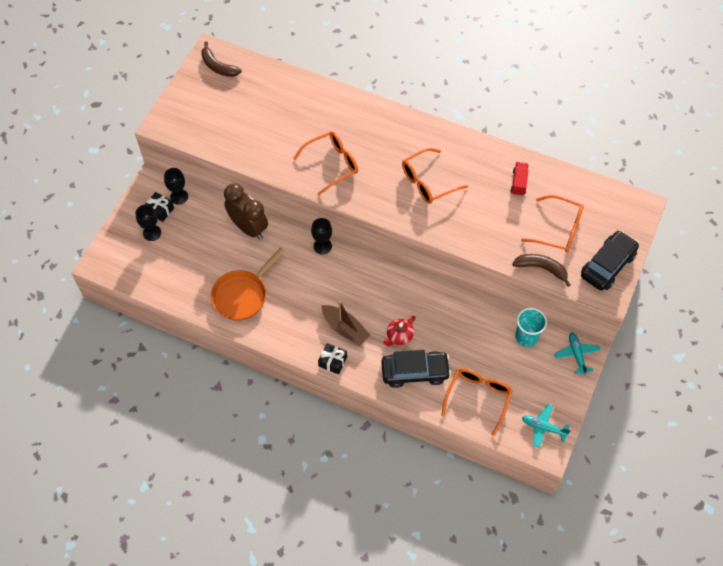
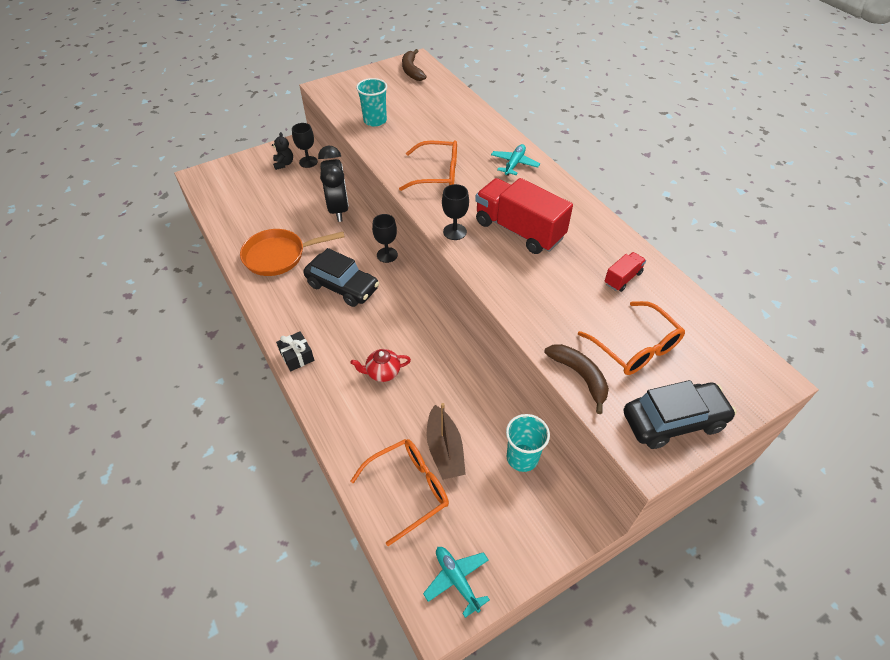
camera: 35 degrees right, 10 degrees down
black goblet [135,204,161,241] -> black goblet moved to [442,184,469,240]
black gift [146,192,174,222] -> black teddy bear [272,132,293,170]
brown clock [224,183,268,240] -> black clock [318,146,349,222]
brown boat [321,300,370,346] -> brown boat moved to [427,403,466,480]
black car [381,350,451,388] -> black car moved to [303,248,379,307]
orange glasses [402,148,468,204] -> red truck [475,178,573,254]
turquoise plane [555,332,600,375] -> turquoise plane moved to [491,144,540,176]
none -> turquoise cup [356,78,387,127]

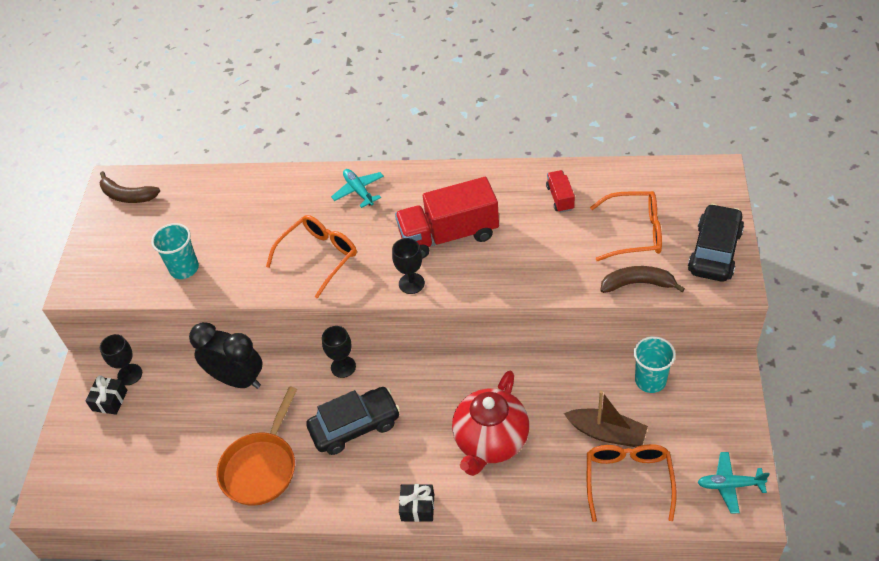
camera: 50 degrees left, 0 degrees up
black teddy bear [272,132,293,170] -> black gift [86,375,128,415]
red teapot [351,349,411,382] -> red teapot [452,371,529,476], size x2.00

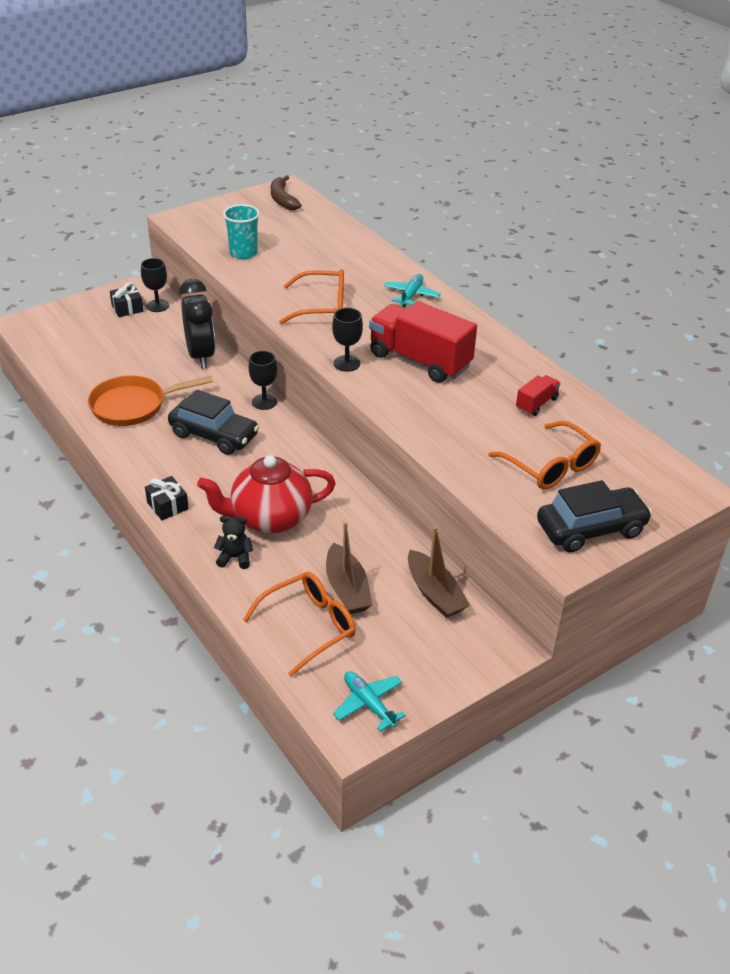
camera: 45 degrees right, 10 degrees down
brown banana [600,266,685,293] -> none
turquoise cup [634,336,676,393] -> brown boat [408,527,470,618]
none -> black teddy bear [214,516,253,569]

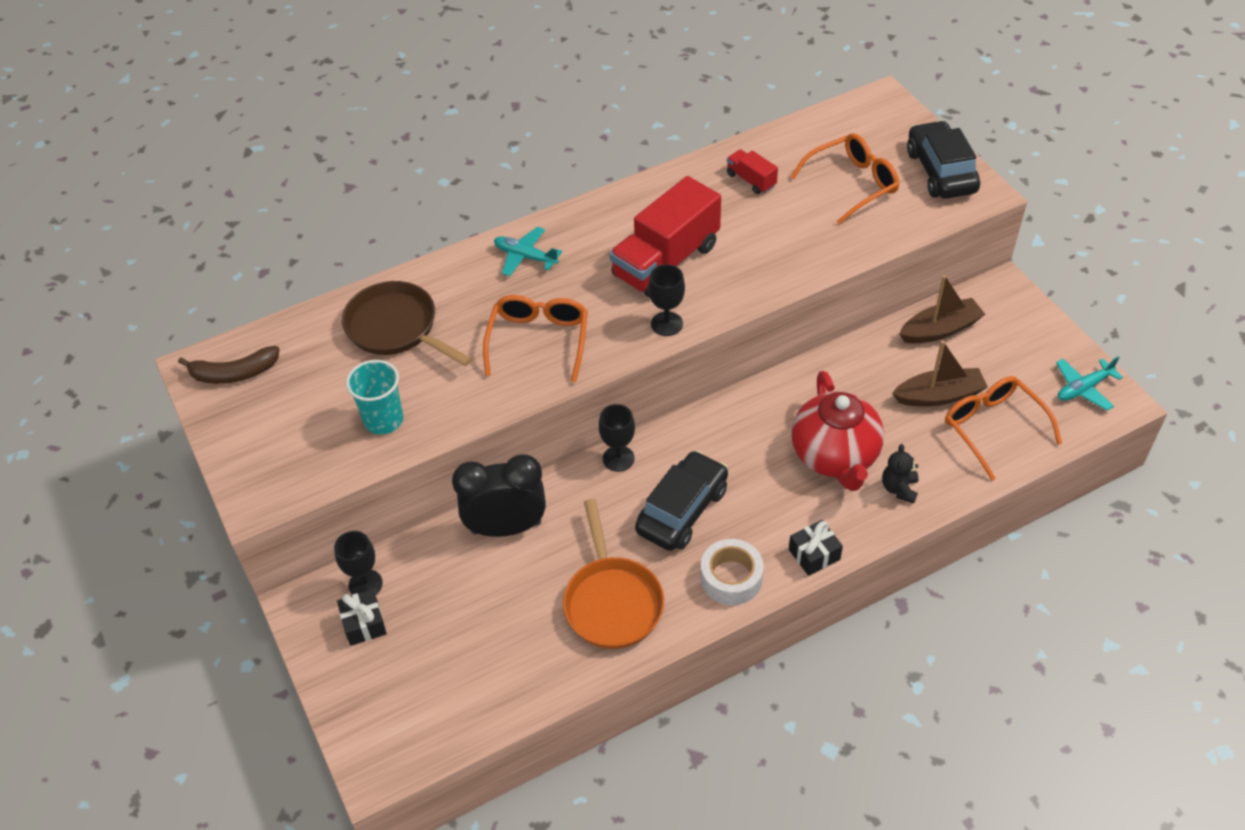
camera: 80 degrees left, 10 degrees up
none -> brown pan [342,281,472,366]
none -> white tape [700,539,764,605]

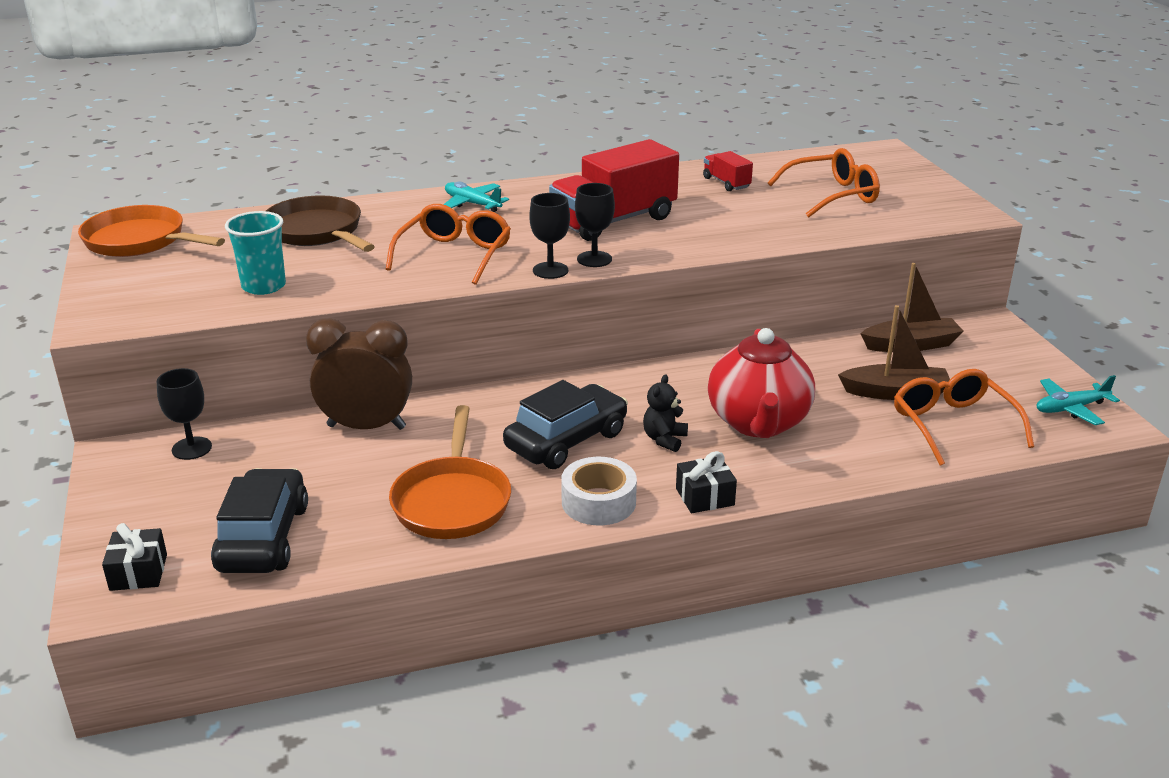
camera: 10 degrees right, 20 degrees down
brown banana [178,346,280,384] -> orange pan [78,205,225,257]
black gift [337,589,387,646] -> black gift moved to [102,523,167,591]
black clock [452,454,546,537] -> brown clock [306,318,412,430]
black goblet [599,404,635,472] -> black goblet moved to [529,193,570,279]
black teddy bear [882,444,919,504] -> black teddy bear moved to [643,374,688,452]
black car [907,120,980,199] -> black car moved to [211,468,308,573]

